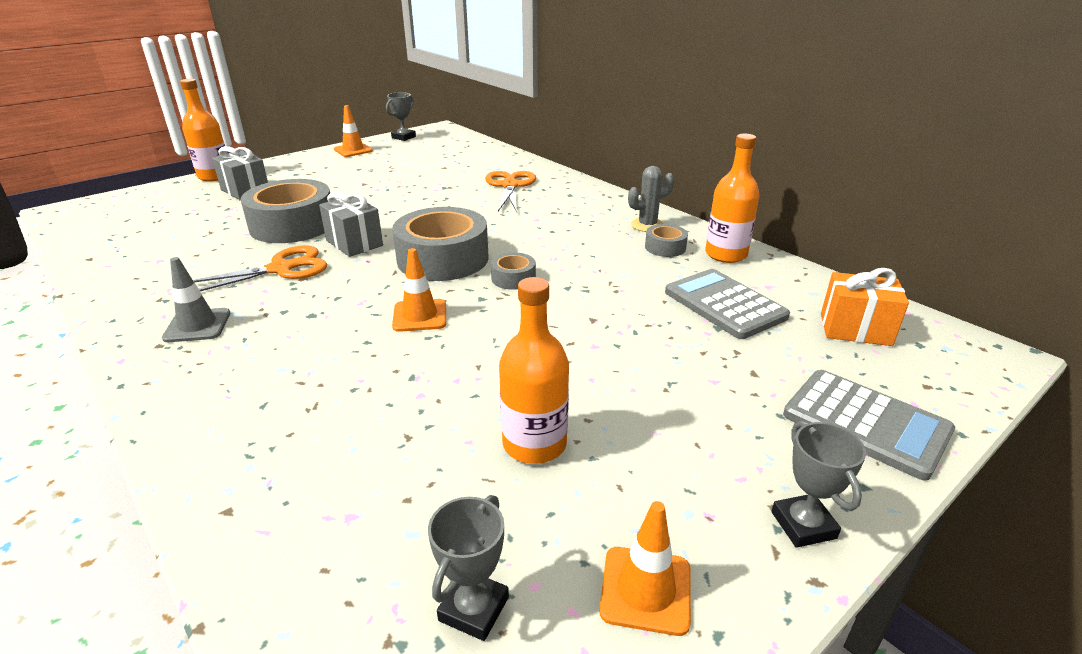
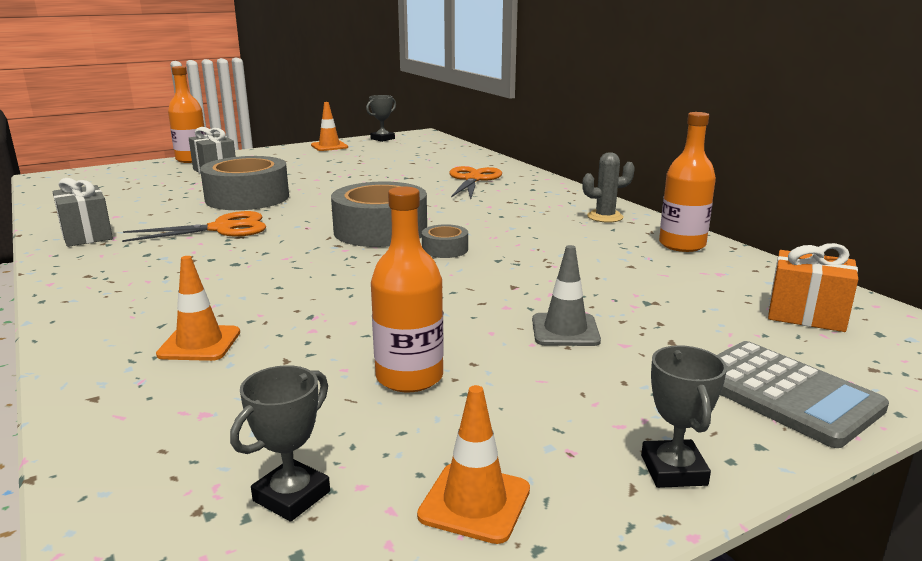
camera: 10 degrees right, 10 degrees down
grey traffic cone [162,257,230,342] -> grey traffic cone moved to [532,245,601,346]
grey gift [319,192,383,257] -> grey gift moved to [52,178,113,247]
orange traffic cone [392,248,446,332] -> orange traffic cone moved to [156,256,240,361]
grey tape [645,224,688,257] -> none
grey calculator [665,269,790,339] -> none

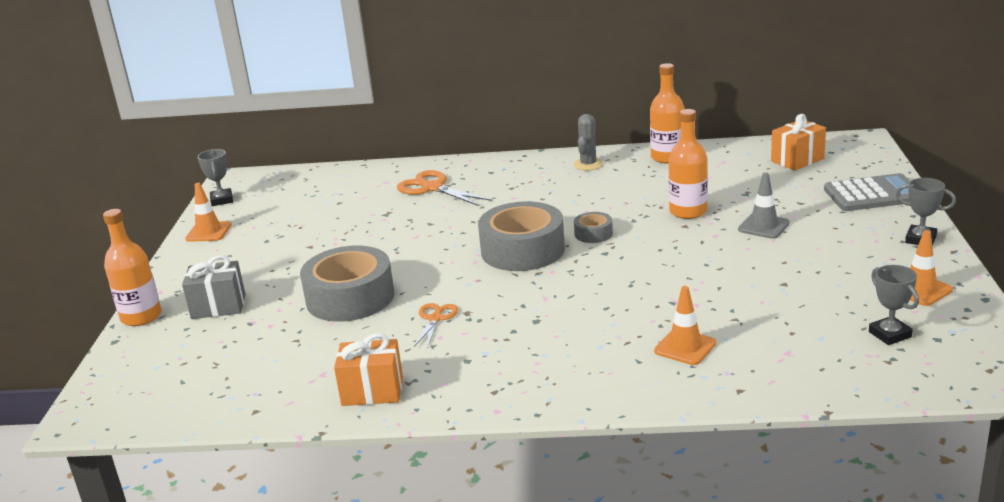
camera: 55 degrees left, 5 degrees up
grey gift [52,178,113,247] -> orange gift [334,333,403,406]
orange scissors [122,211,266,242] -> orange scissors [414,303,458,349], size x0.60
orange bottle [371,187,444,392] -> orange bottle moved to [669,109,708,219]

